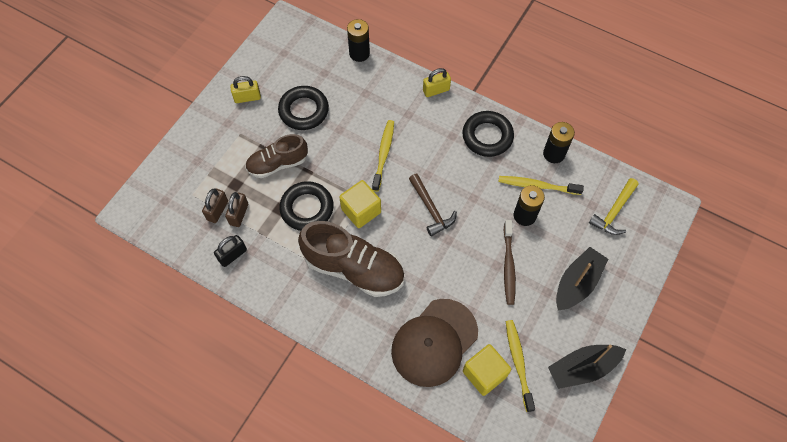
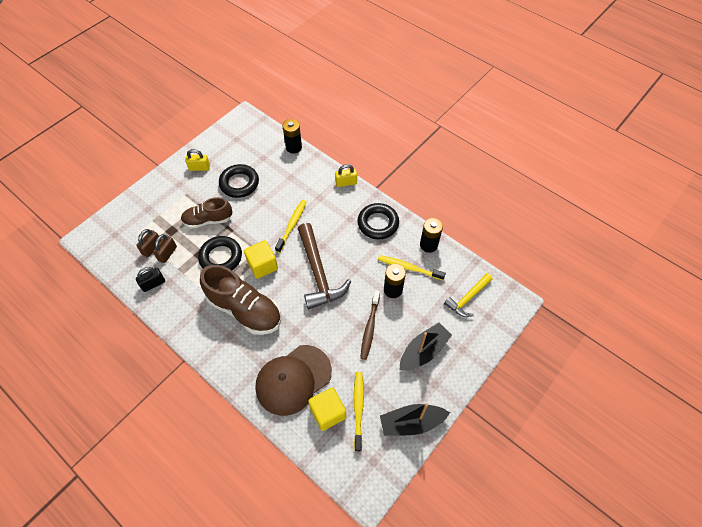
camera: 10 degrees right, 5 degrees down
brown hammer [409,174,457,236] -> brown hammer [298,223,351,309], size x1.69

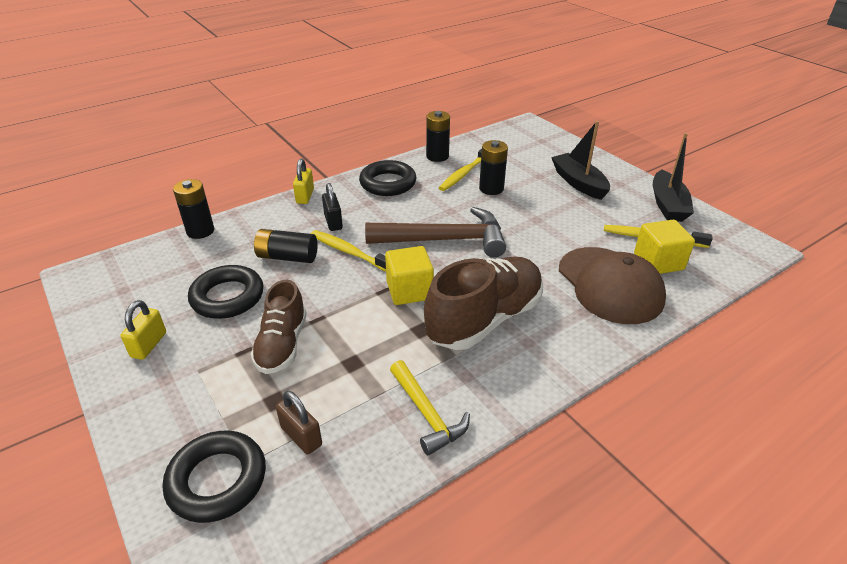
camera: 75 degrees left, 20 degrees down
black padlock [136,267,165,292] -> black padlock moved to [322,183,343,231]
brown padlock [153,234,177,263] -> none
black ring [198,236,242,270] -> black ring moved to [163,431,266,523]
brown toothbrush [360,290,380,360] -> none
yellow hammer [444,273,493,317] -> yellow hammer moved to [390,360,470,455]
none -> black battery [254,229,318,263]

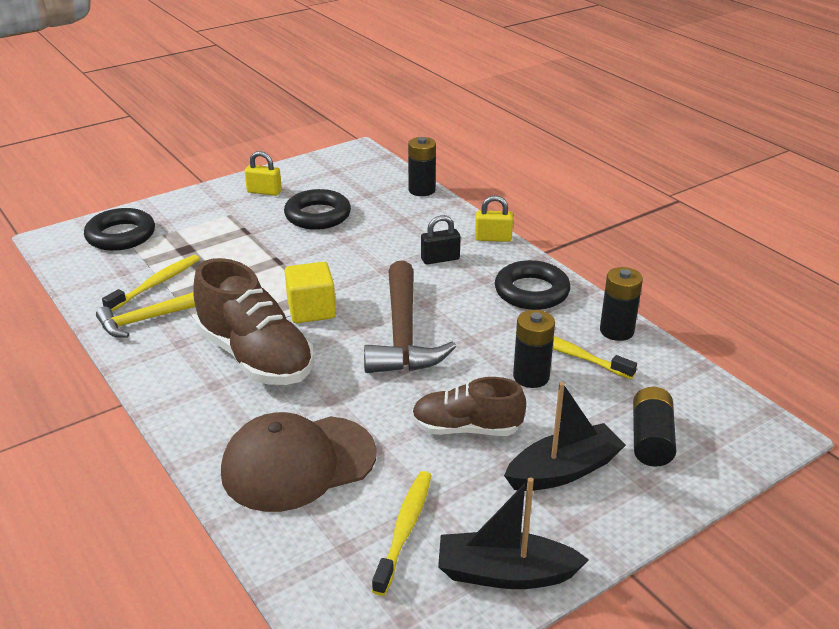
camera: 90 degrees right, 5 degrees down
brown shoe [251,279,307,374] -> brown shoe moved to [412,377,526,436]
black battery [254,229,318,263] -> black battery moved to [633,387,676,467]
brown padlock [276,391,322,454] -> none
yellow toothbrush [311,230,386,272] -> yellow toothbrush moved to [102,255,200,311]
yellow cube [634,220,695,274] -> none

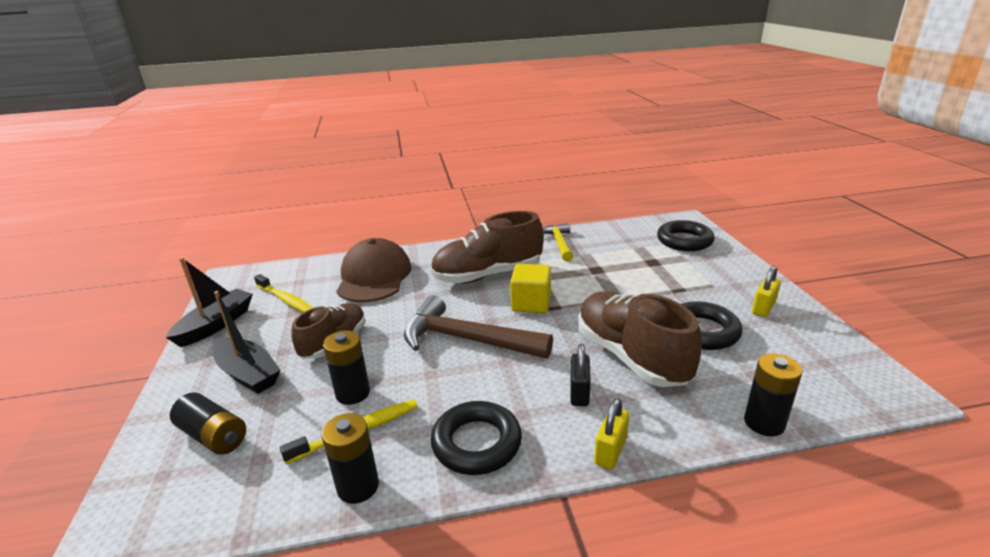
camera: 115 degrees right, 5 degrees down
yellow toothbrush [102,255,200,311] -> none
black boat [504,382,626,491] -> black boat turned 45 degrees counterclockwise [213,291,281,394]
none -> brown shoe [578,291,702,387]

